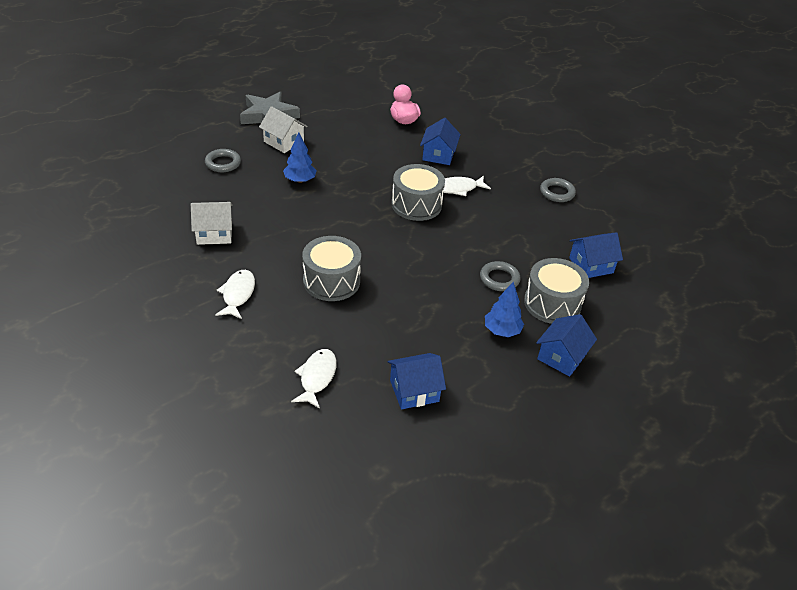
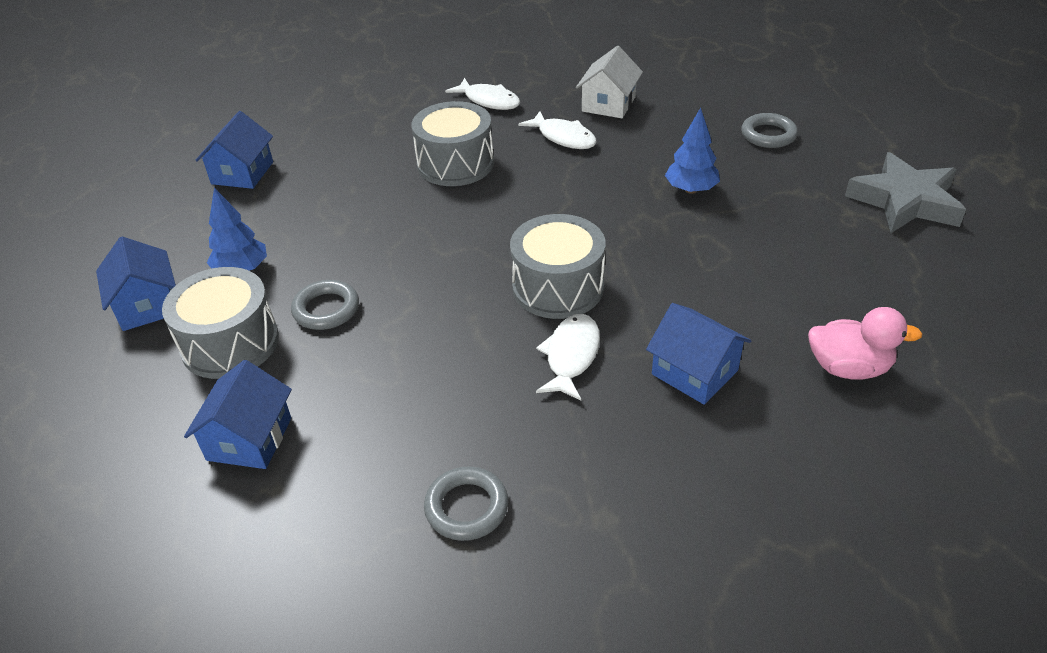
camera: 125 degrees right, 0 degrees up
white house [259,106,308,153] -> none
white fish [291,349,337,409] -> white fish moved to [518,111,597,149]

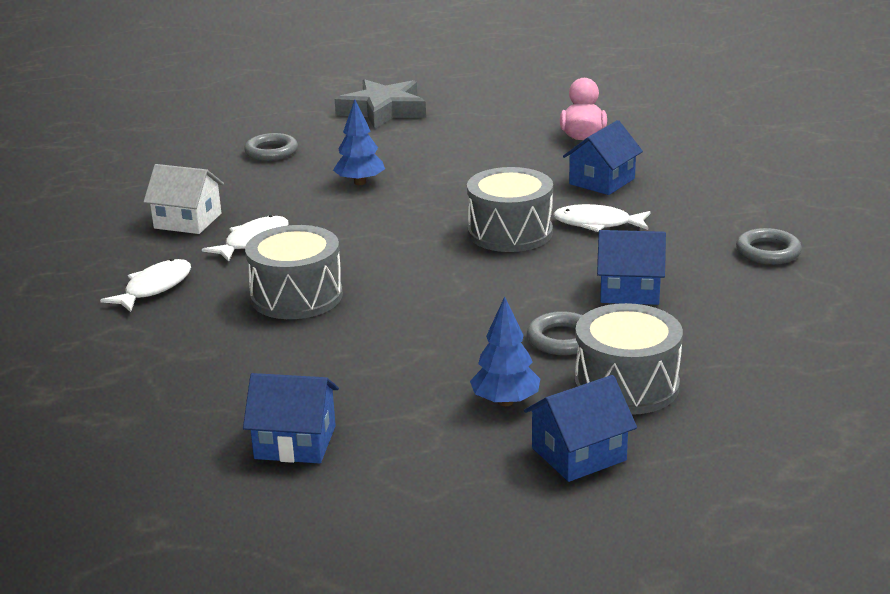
camera: 95 degrees left, 15 degrees down
blue house [184,360,292,469] -> blue house moved to [597,230,666,305]

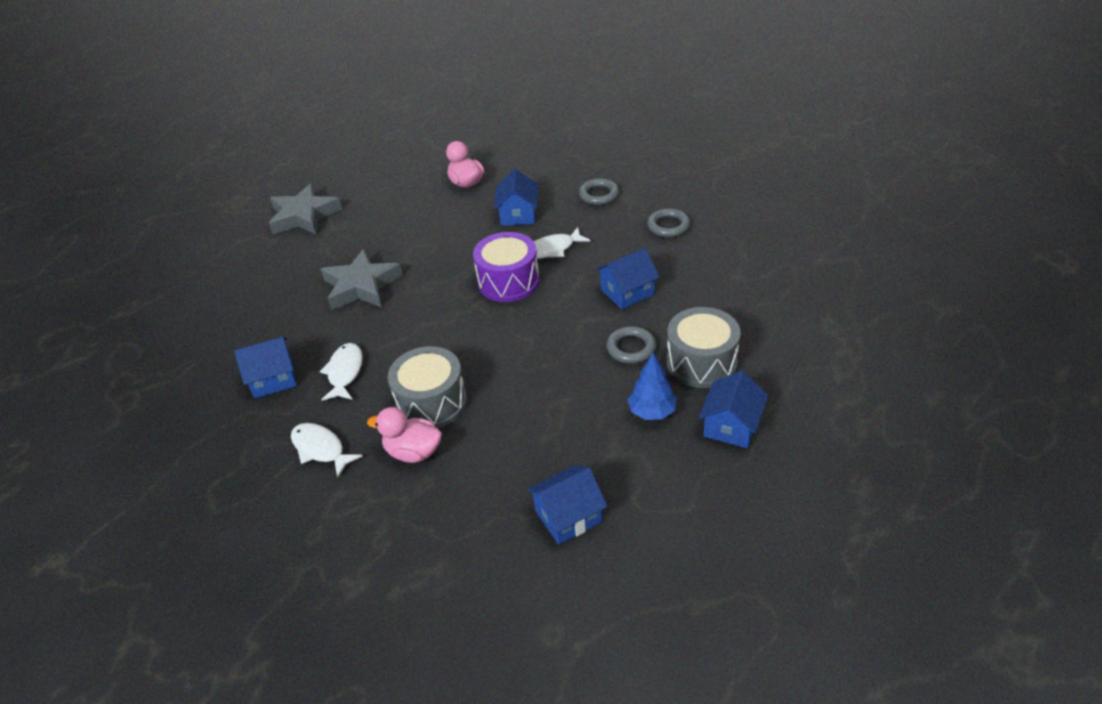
camera: 35 degrees left, 15 degrees up
white fish [100,259,191,312] -> white fish turned 45 degrees counterclockwise [291,423,363,478]
white house [143,164,224,234] -> blue house [234,337,297,398]
grey ring [244,133,298,161] -> grey ring moved to [579,178,619,205]
blue tree [333,99,385,185] -> grey star [321,249,403,310]
grey drum [467,167,553,252] -> purple drum [473,232,539,302]
none -> pink duck [367,407,442,463]

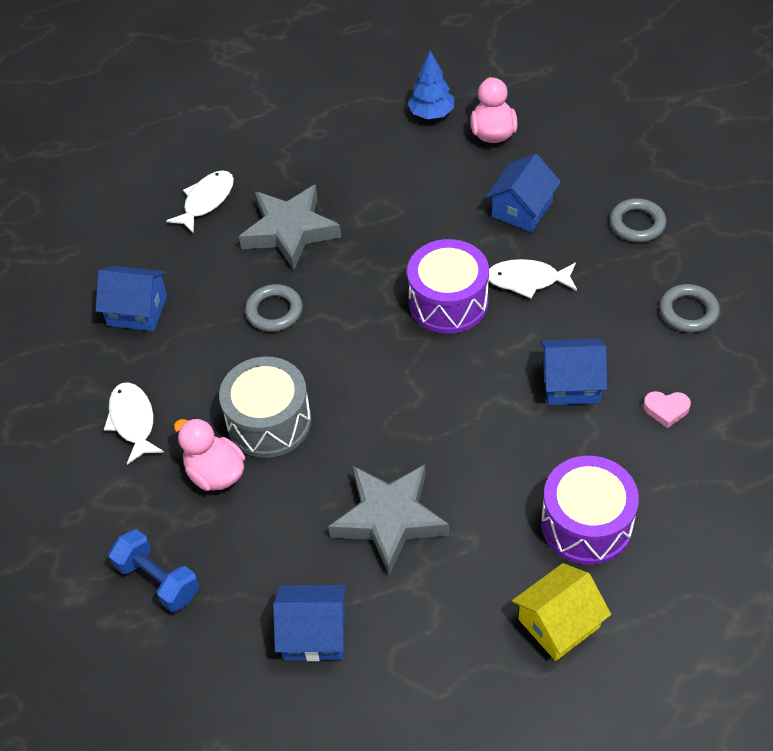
camera: 30 degrees right, 10 degrees up
grey star [269,183,342,235] -> grey star moved to [328,464,449,575]
white fish [320,343,363,401] -> white fish moved to [166,170,234,234]
grey ring [606,326,656,364] -> grey ring moved to [245,284,303,332]
blue tree [627,353,677,420] -> blue tree moved to [407,51,454,119]
grey drum [667,307,741,388] -> purple drum [541,456,639,565]
blue house [698,371,768,448] -> yellow house [512,563,611,661]
none -> blue dumbbell [109,529,199,612]
none -> pink heart [643,391,691,428]

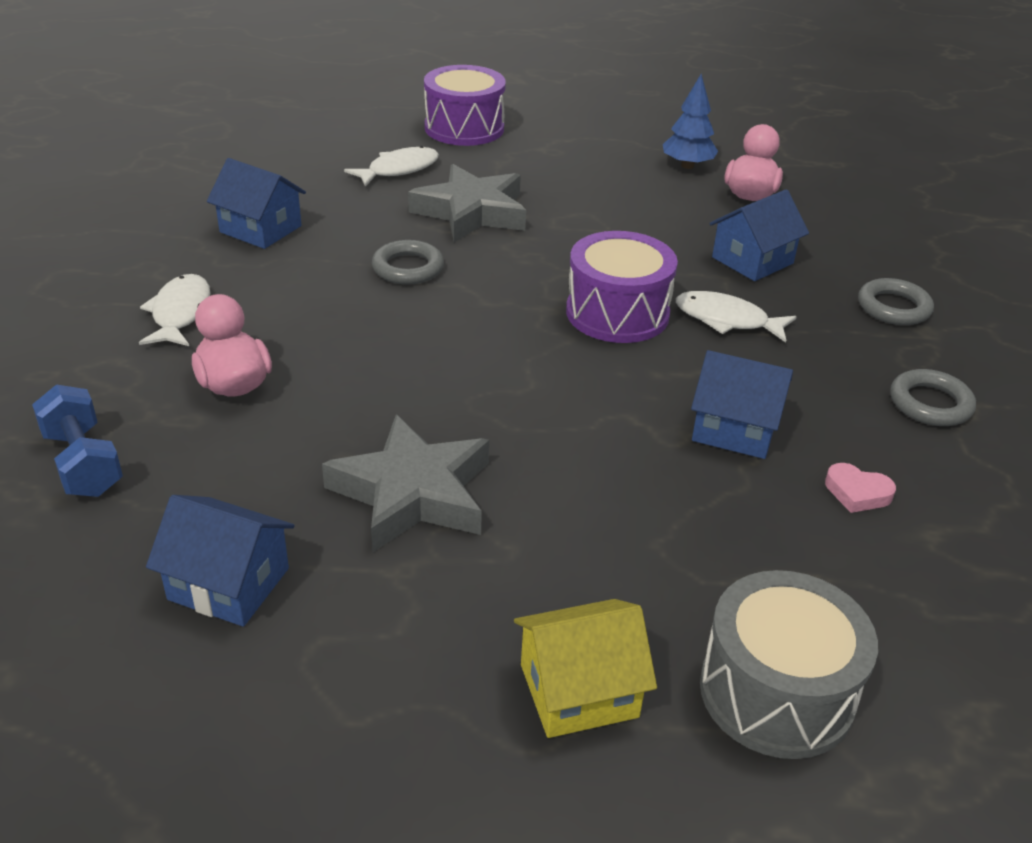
camera: 15 degrees right, 15 degrees down
grey drum [219,356,311,458] -> grey drum moved to [700,570,878,759]
purple drum [541,456,639,565] -> purple drum moved to [424,65,506,146]

